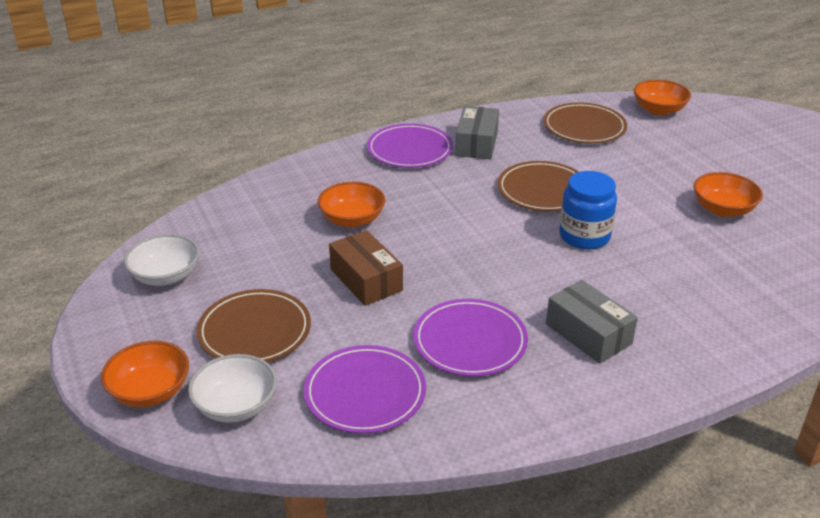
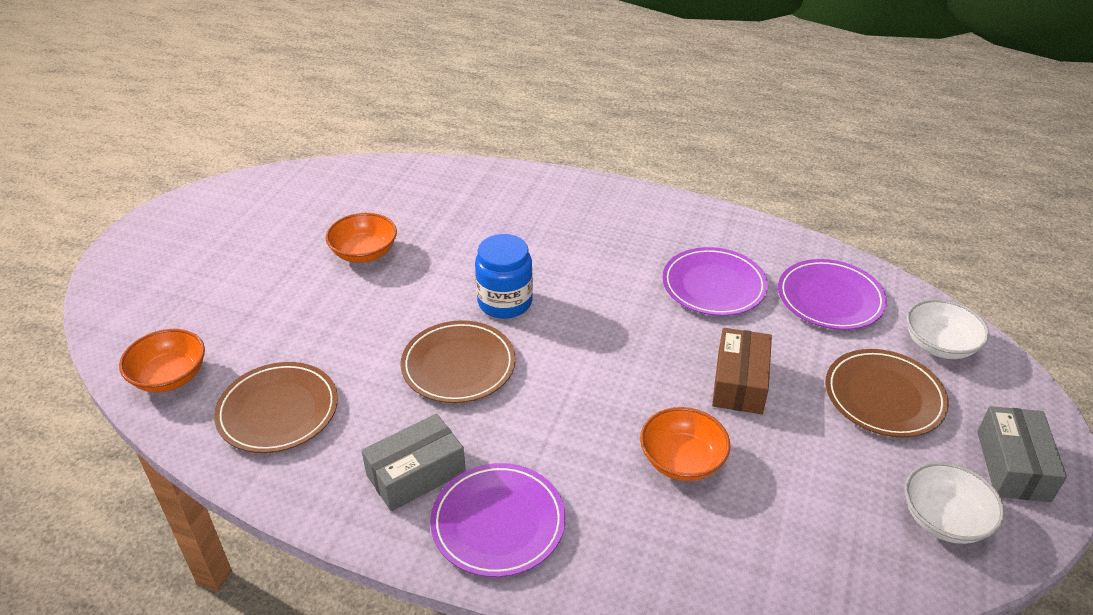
camera: 135 degrees left, 5 degrees up
orange bowl [101,341,189,407] -> none
grey box [546,280,638,364] -> grey box moved to [977,406,1067,502]

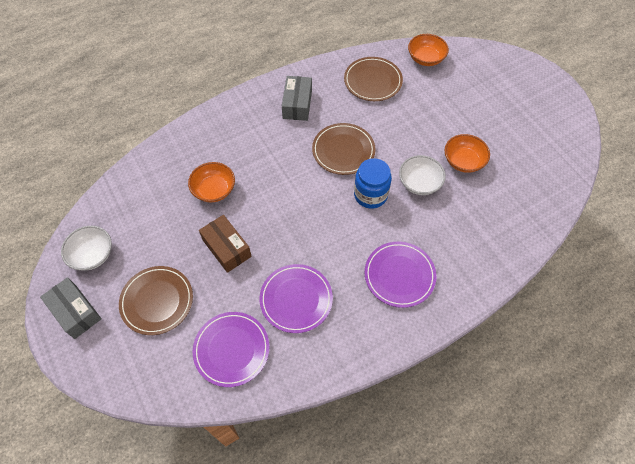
camera: 130 degrees right, 20 degrees up
purple plate [430,463,565,577] -> purple plate moved to [365,241,436,308]
white bowl [906,299,989,359] -> white bowl moved to [399,155,446,195]

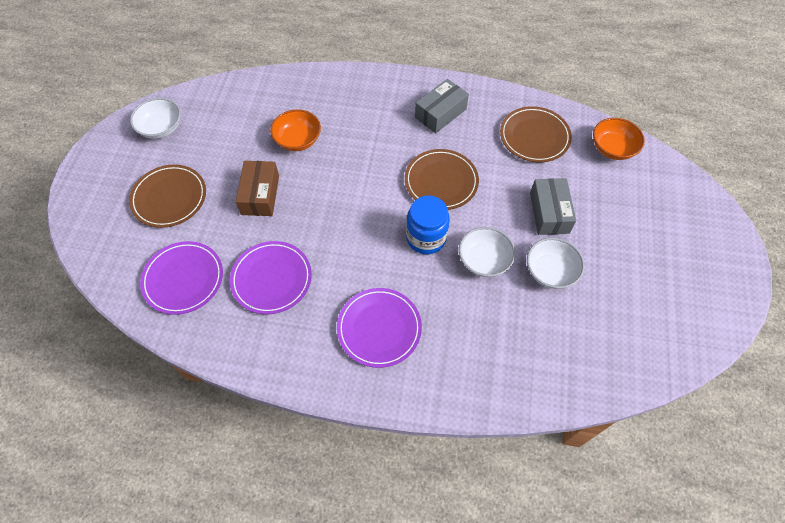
camera: 40 degrees right, 0 degrees up
grey box [40,277,102,339] -> grey box moved to [530,178,576,235]
orange bowl [445,134,490,173] -> white bowl [527,238,585,289]

